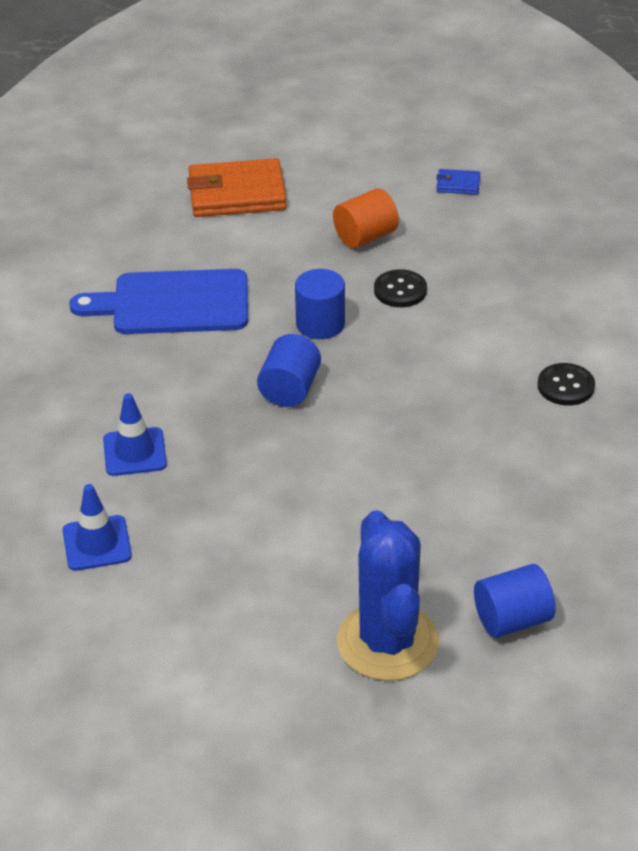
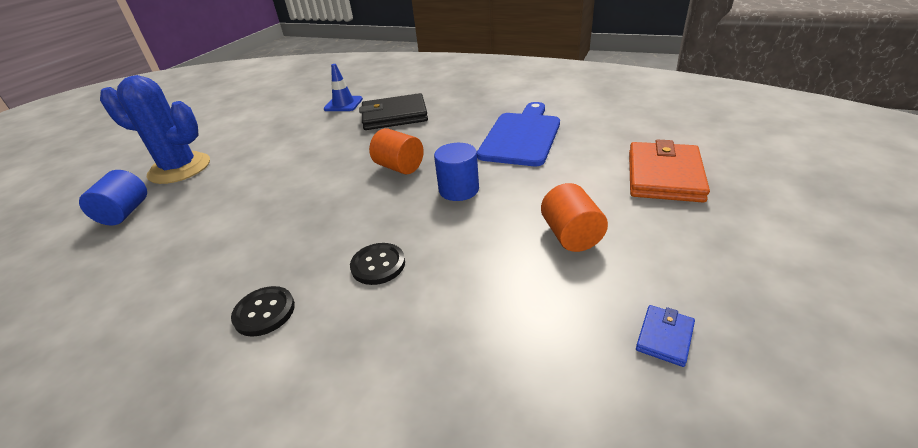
camera: 115 degrees right, 5 degrees down
blue traffic cone [103,393,167,476] -> black wallet [359,93,428,130]
blue cylinder [257,334,321,407] -> orange cylinder [369,128,424,174]
black button [374,269,427,307] -> black button moved to [350,243,405,285]

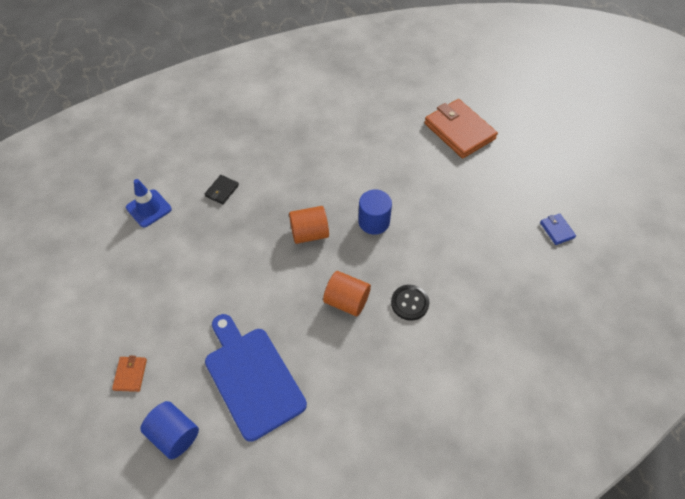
camera: 55 degrees left, 20 degrees up
blue cactus [100,75,210,184] -> orange wallet [112,356,147,392]
black button [231,286,295,337] -> none
black wallet [359,93,428,130] -> black wallet [205,175,239,205], size x0.45
blue cutting board [477,102,560,166] -> blue cutting board moved to [205,314,307,442]
orange cylinder [541,183,608,252] -> orange cylinder moved to [323,271,371,316]

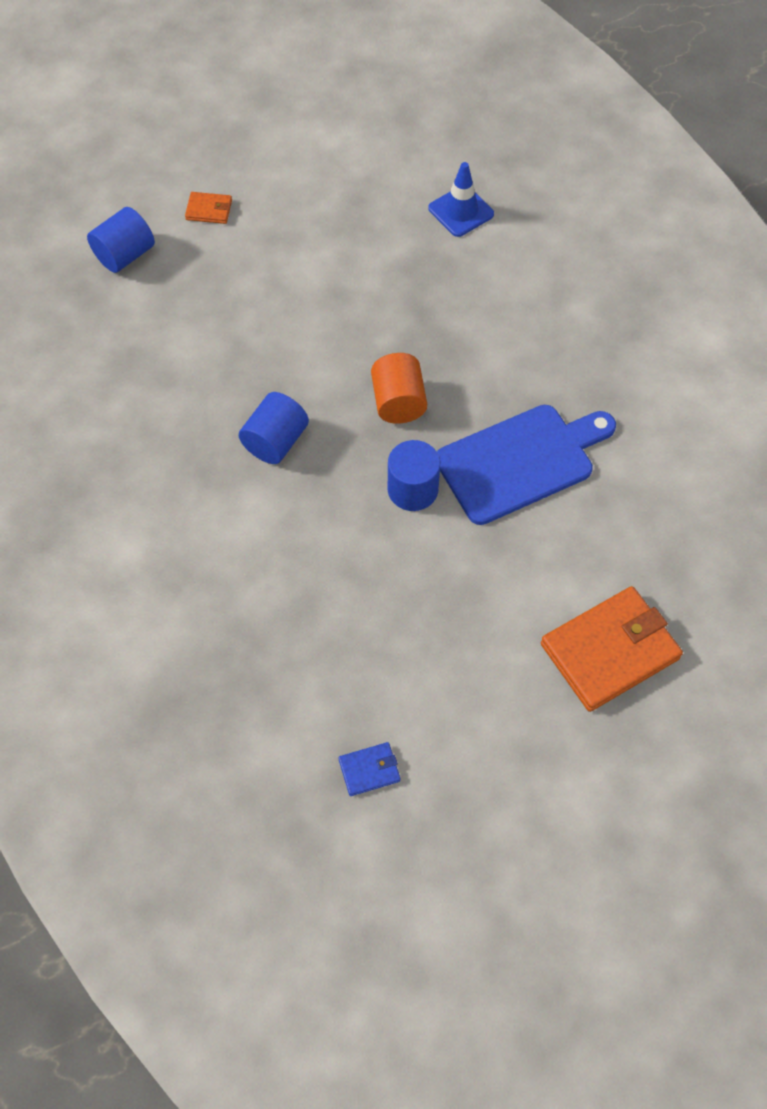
camera: 95 degrees right, 5 degrees up
black wallet [205,175,239,205] -> none
blue cutting board [205,314,307,442] -> blue cutting board moved to [437,405,616,525]
orange cylinder [323,271,371,316] -> blue cylinder [239,392,309,464]
black button [391,285,429,320] -> none

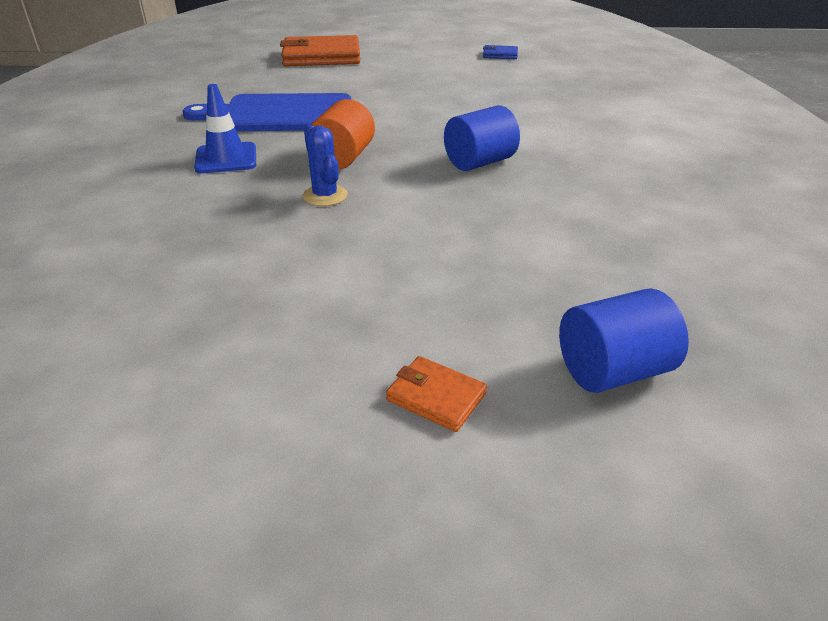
camera: 155 degrees left, 25 degrees down
blue cylinder [388,440,440,511] -> none
blue traffic cone [428,162,494,237] -> blue traffic cone moved to [194,84,256,173]
none -> blue cactus [302,125,348,206]

